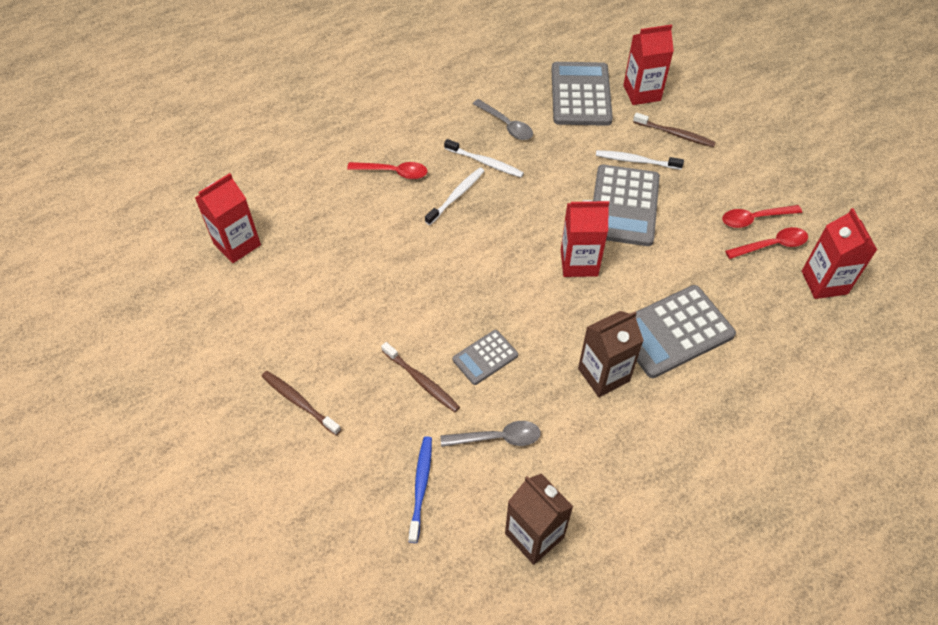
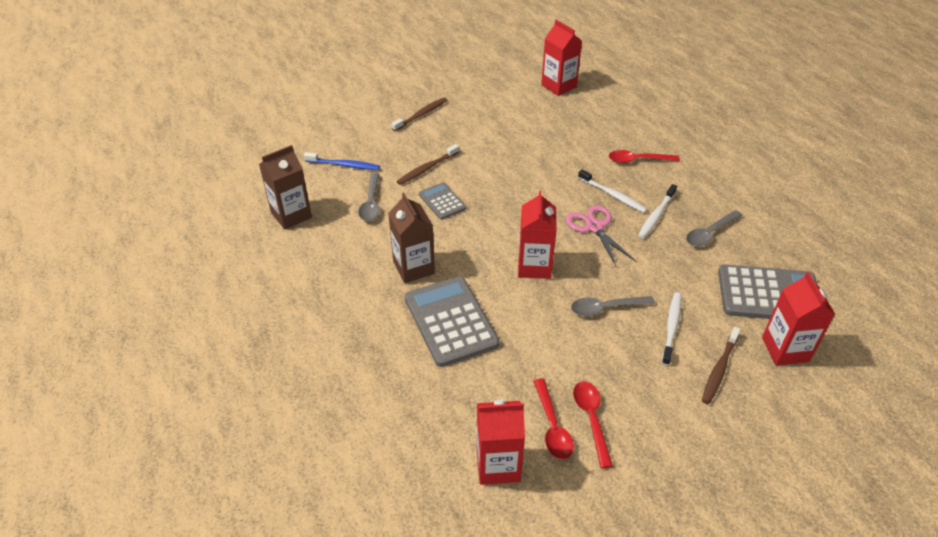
camera: 95 degrees right, 10 degrees down
red spoon [347,162,427,179] -> red spoon turned 75 degrees clockwise [609,150,680,163]
grey calculator [593,165,660,246] -> grey spoon [571,296,655,316]
none -> pink scissors [565,205,636,266]

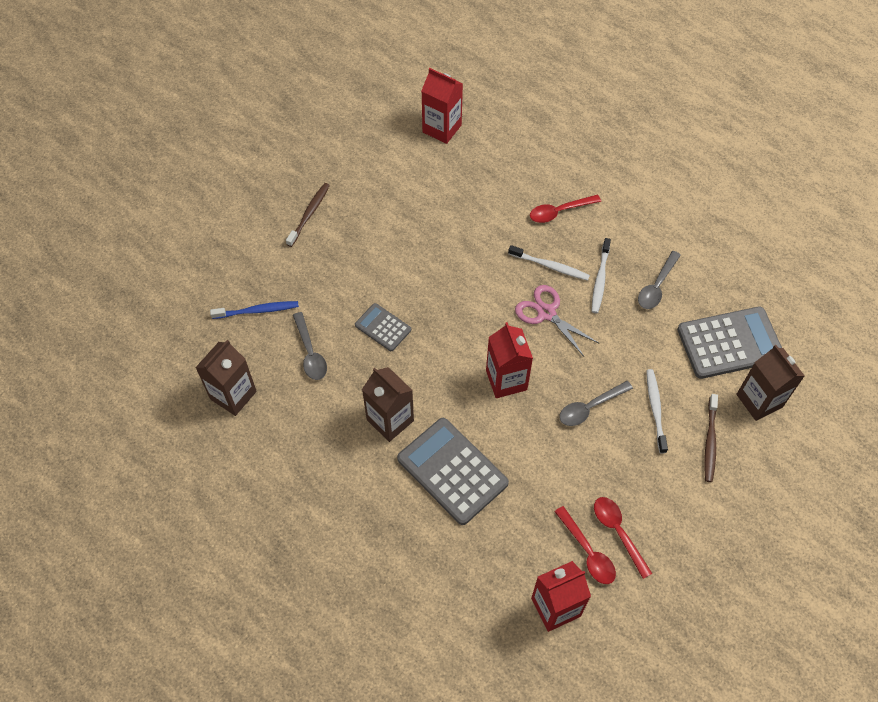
camera: 20 degrees left, 15 degrees up
brown toothbrush [397,144,459,185] -> none
red carton [762,272,835,366] -> brown carton [736,345,805,421]

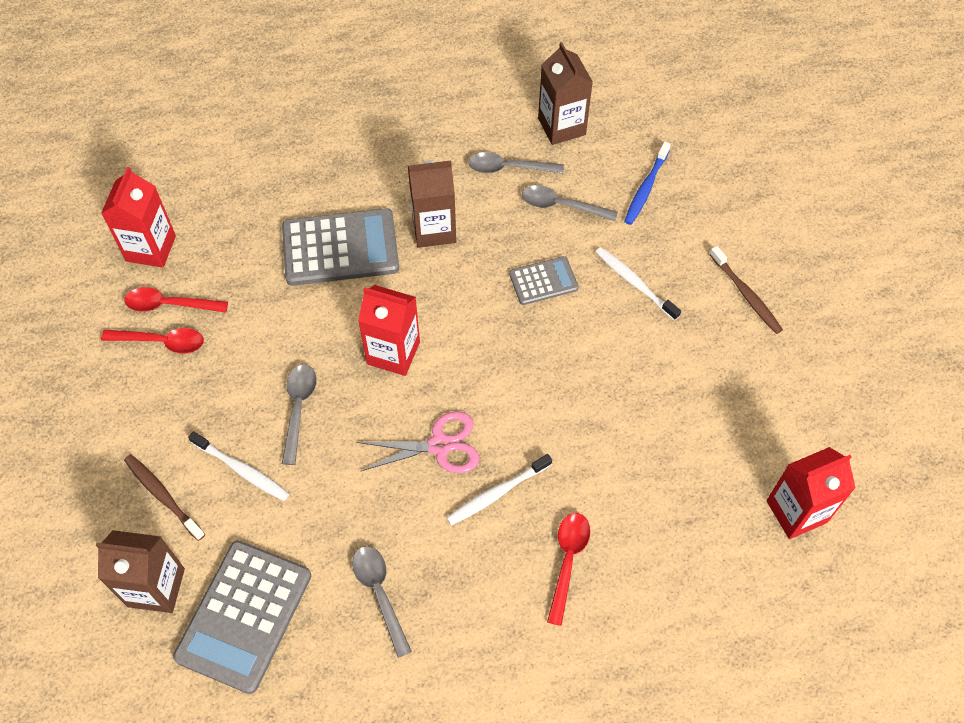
camera: 125 degrees right, 0 degrees up
white toothbrush [592,238,611,313] -> white toothbrush moved to [596,247,681,321]
none -> grey spoon [468,152,564,174]

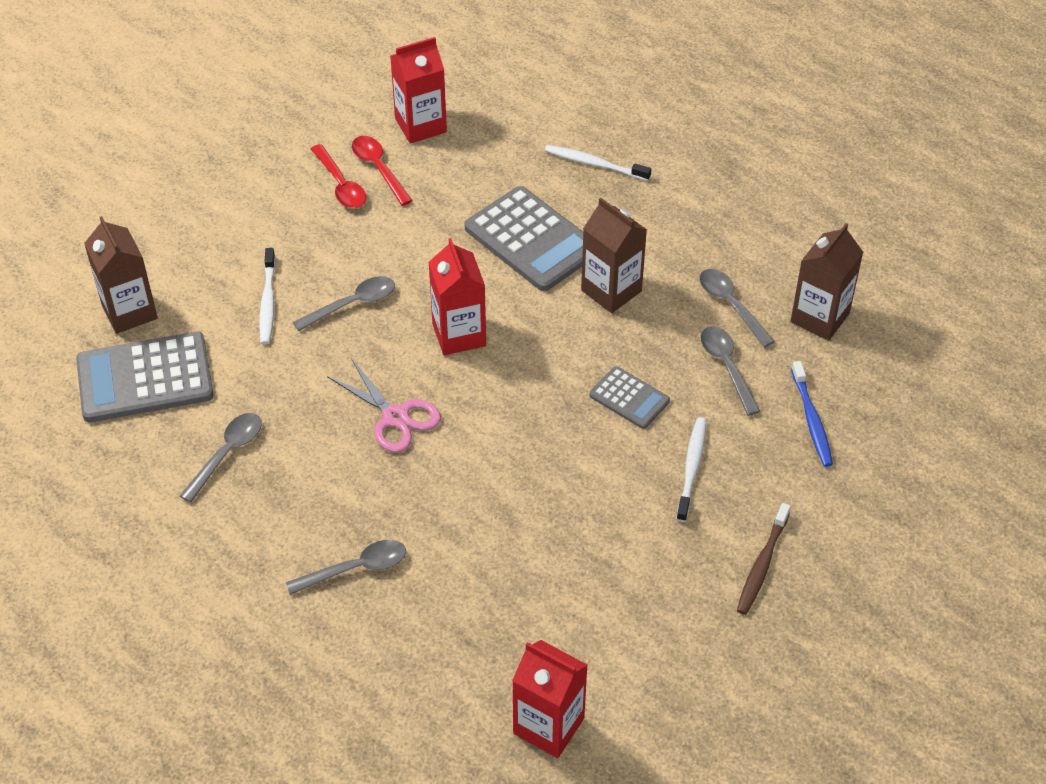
camera: 55 degrees right, 10 degrees down
brown toothbrush [124,454,205,541] -> none
white toothbrush [447,454,552,525] -> white toothbrush moved to [545,145,651,181]
red spoon [547,513,590,626] -> grey spoon [286,540,406,595]
blue toothbrush [624,142,671,225] -> blue toothbrush turned 90 degrees counterclockwise [791,361,833,467]

